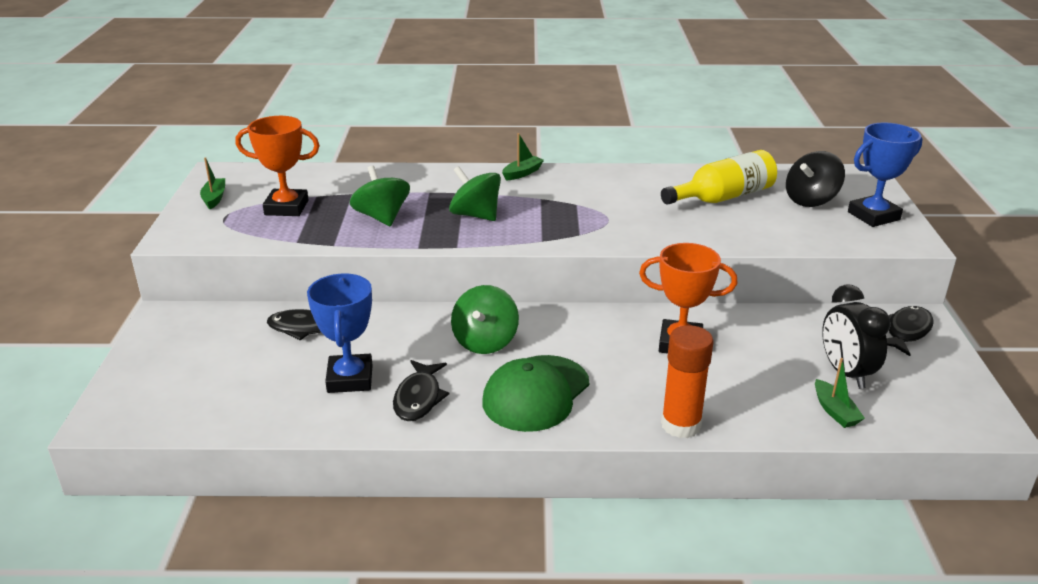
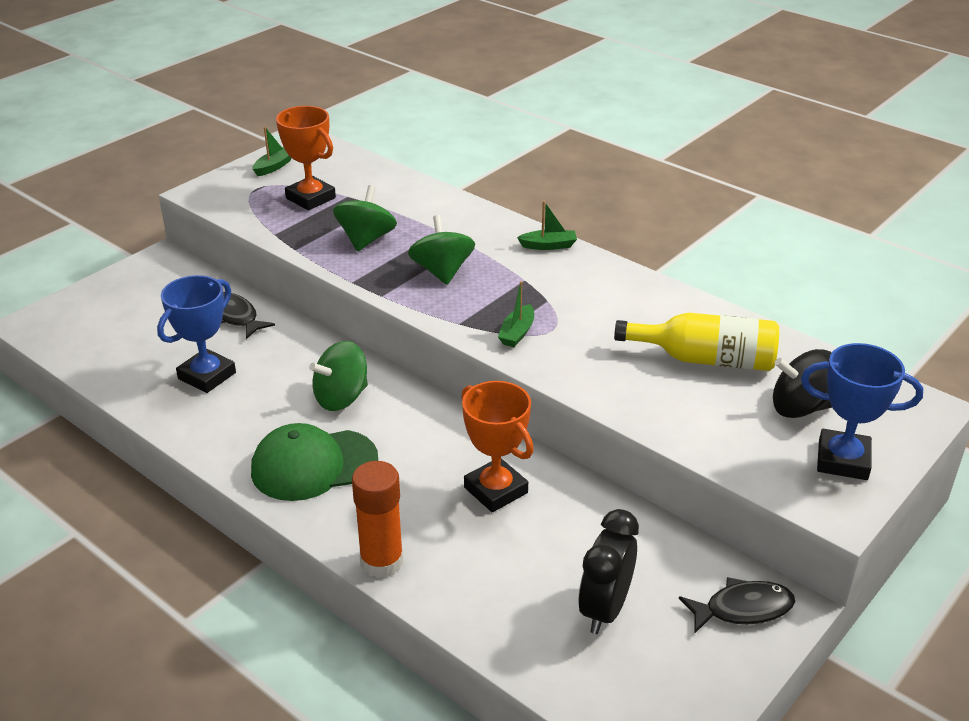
camera: 40 degrees right, 5 degrees up
black fish [393,360,449,421] -> none
green boat [815,358,865,428] -> green boat moved to [498,281,534,347]

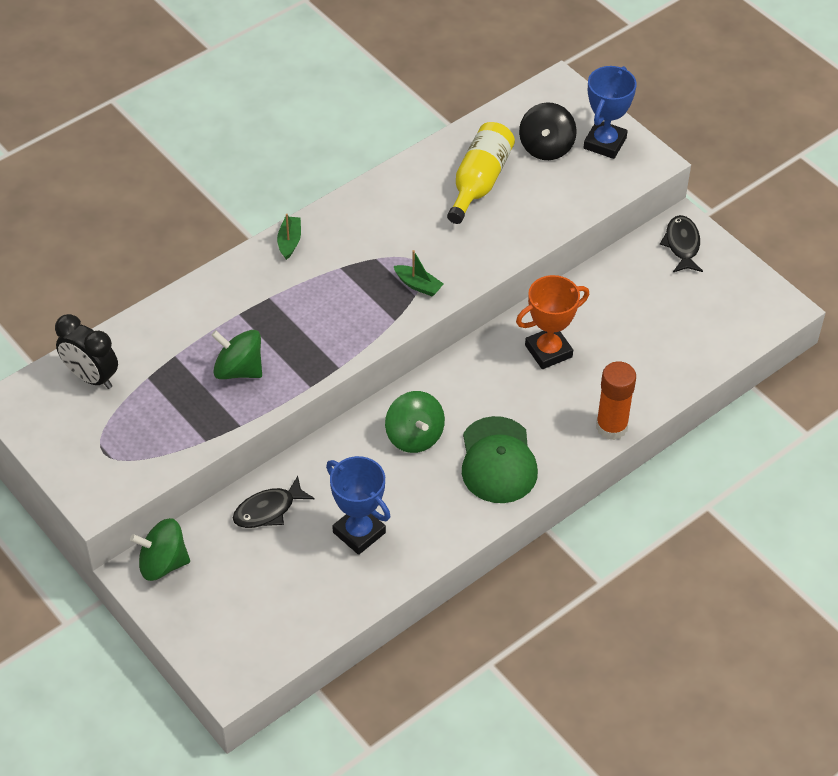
camera: 80 degrees left, 15 degrees up
green boat [253,127,292,176] -> none
orange trophy [276,106,336,210] -> none
green spinning top [408,215,475,285] -> green spinning top moved to [130,518,190,581]
black clock [578,509,639,634] -> black clock moved to [55,314,118,389]

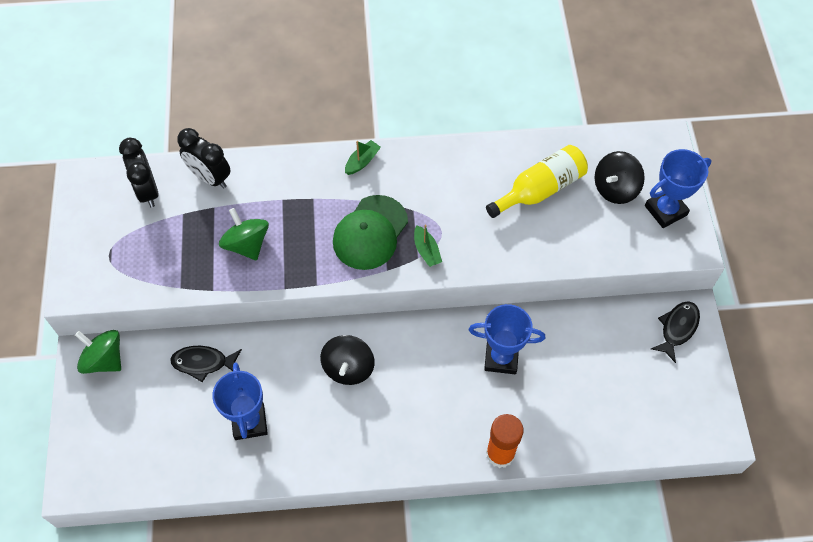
camera: 35 degrees right, 10 degrees up
green spinning top [385,391,445,453] -> black spinning top [320,335,375,385]
green cap [462,416,538,503] -> green cap moved to [333,195,408,270]
orange trophy [516,275,589,369] -> blue trophy [469,304,545,374]
none -> black clock [177,128,231,189]

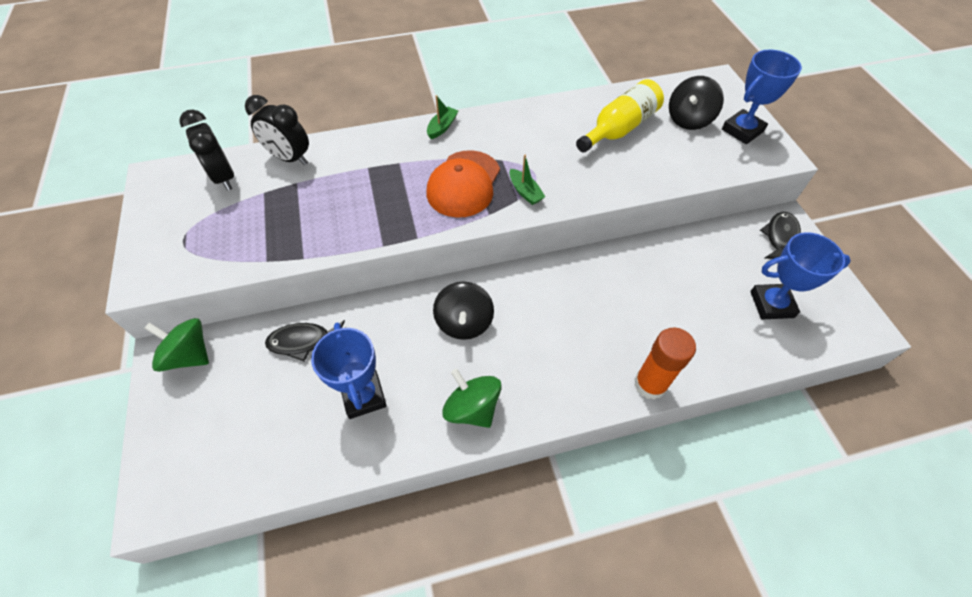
camera: 10 degrees left, 5 degrees down
green spinning top [219,208,269,261] -> green spinning top moved to [442,369,501,428]
green cap [333,195,408,270] -> orange cap [427,150,500,218]
blue trophy [469,304,545,374] -> blue trophy moved to [750,232,851,320]

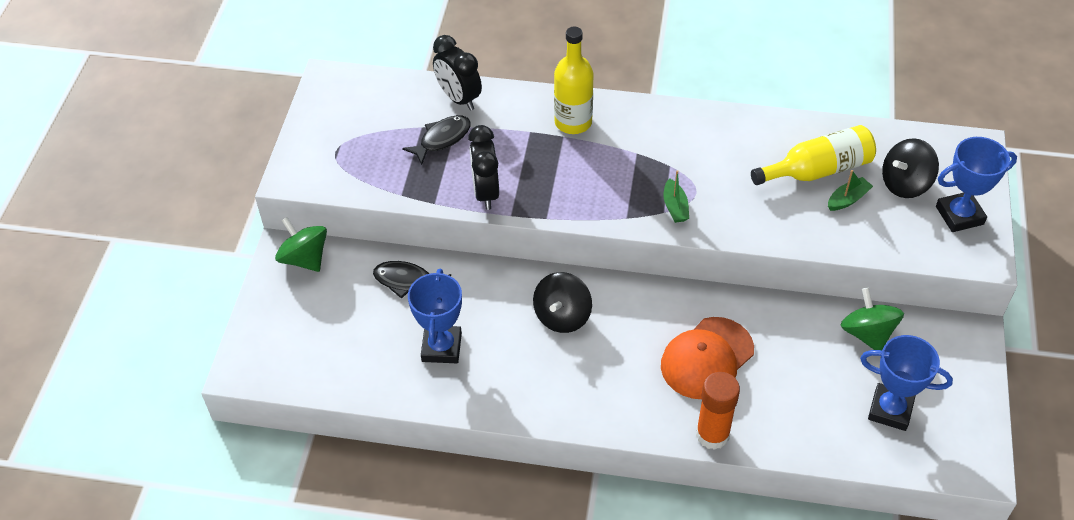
camera: 25 degrees right, 5 degrees down
black clock [179,109,234,191] -> black clock moved to [468,125,499,210]
green boat [427,95,458,139] -> green boat moved to [828,170,873,211]
orange cap [427,150,500,218] -> orange cap moved to [661,317,754,399]
green spinning top [442,369,501,428] -> green spinning top moved to [841,288,904,350]
black fish [760,212,801,259] -> black fish moved to [402,115,471,165]
none -> yellow bottle [554,27,594,134]

